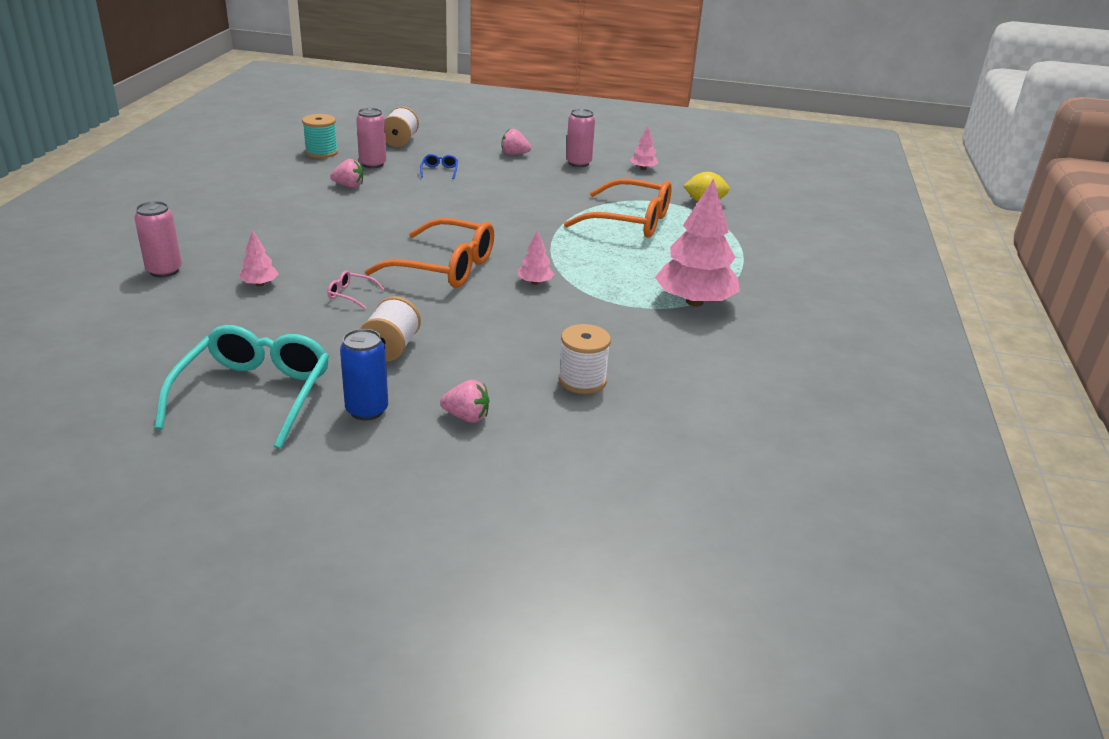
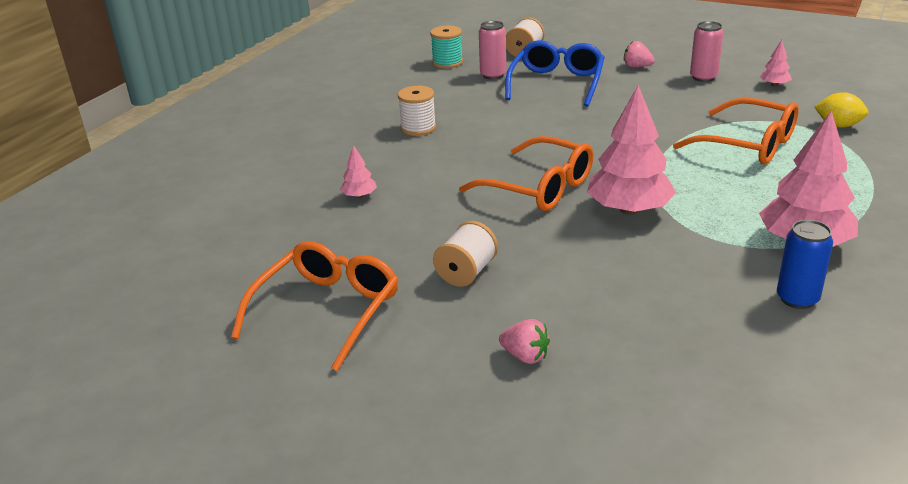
camera: 20 degrees right, 0 degrees up
pink can [134,201,182,277] -> none
turquoise glasses [155,325,329,449] -> orange glasses [231,241,398,371]
pink glasses [327,271,385,309] -> none
pink strawberry [330,159,364,188] -> none
blue can [340,329,388,420] -> blue can moved to [777,220,833,309]
blue glasses [420,154,458,179] -> blue glasses [505,40,605,107], size x2.48
pink tree [518,230,554,285] -> pink tree [587,85,676,215], size x2.22
white spool [559,324,611,394] -> white spool moved to [398,86,436,136]

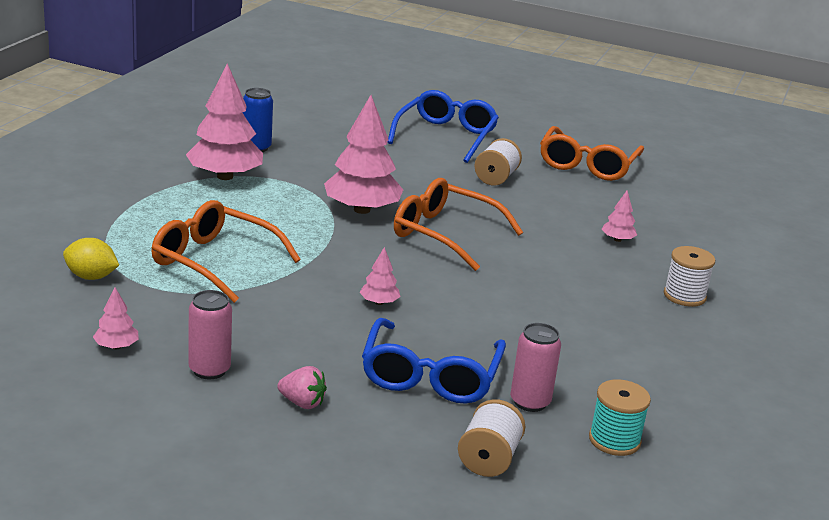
camera: 170 degrees right, 5 degrees down
white spool [398,86,436,136] -> white spool moved to [664,246,715,307]
pink strawberry [499,319,550,364] -> blue glasses [387,90,499,163]
none -> pink tree [360,247,401,305]

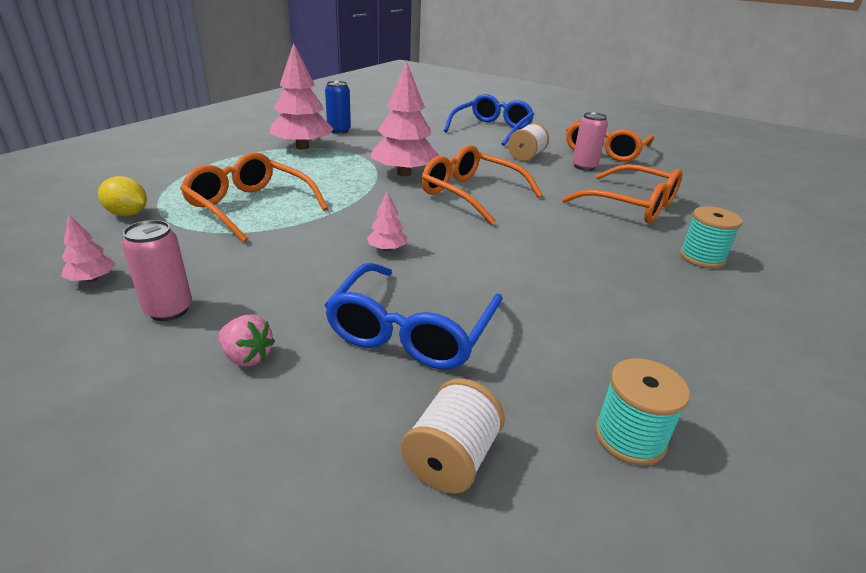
camera: 10 degrees right, 5 degrees up
pink can [510,323,561,412] -> pink can moved to [572,112,608,171]
pink tree [601,191,637,242] -> orange glasses [562,164,683,223]
white spool [664,246,715,307] -> turquoise spool [680,206,743,268]

